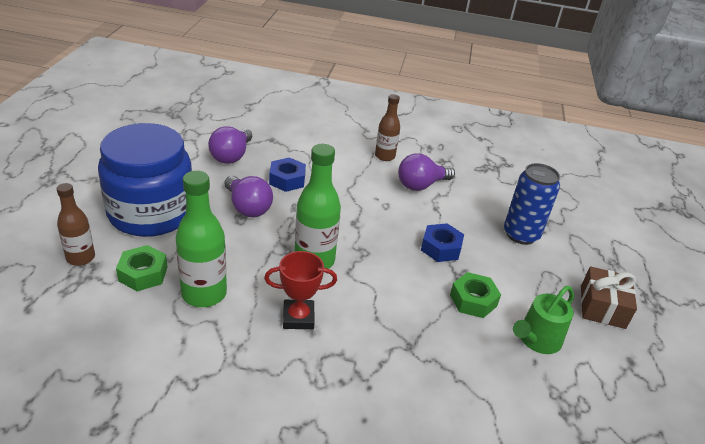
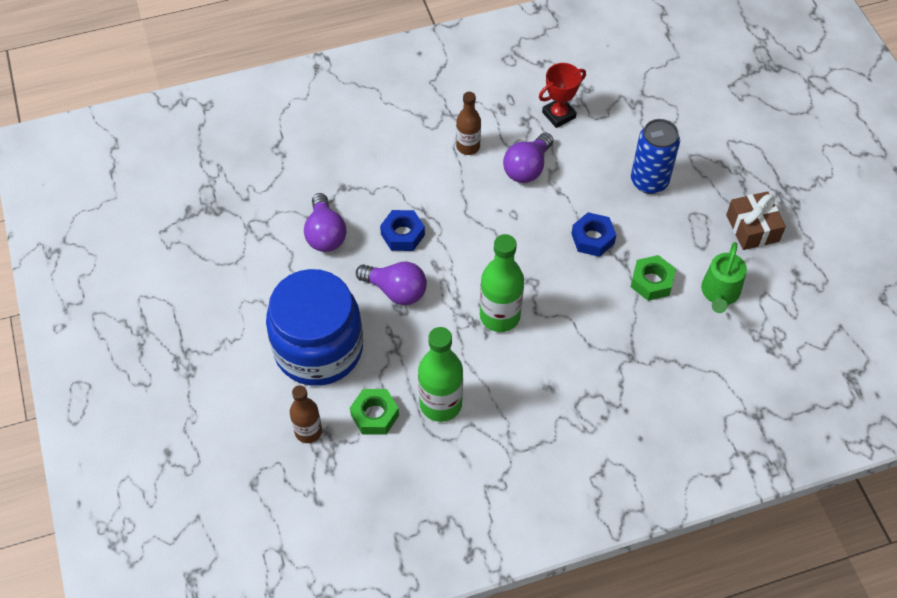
camera: 25 degrees left, 20 degrees up
red trophy [264,251,337,329] -> red trophy moved to [539,63,586,128]

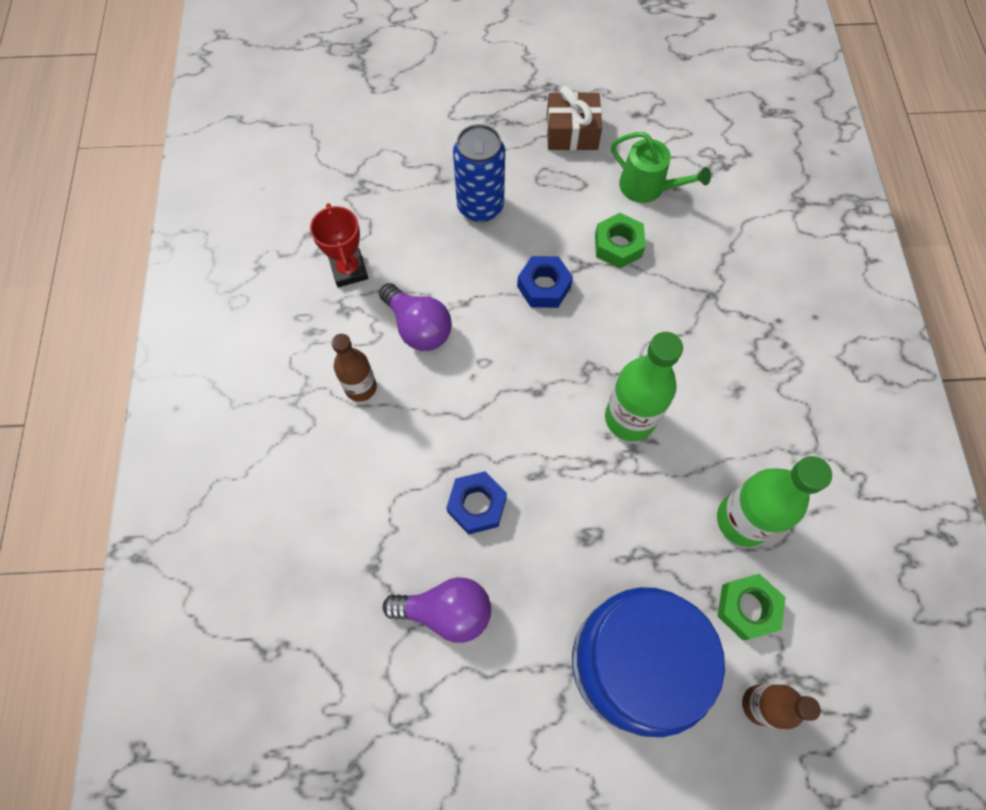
camera: 75 degrees left, 10 degrees up
purple light bulb [356,262,427,305] -> none

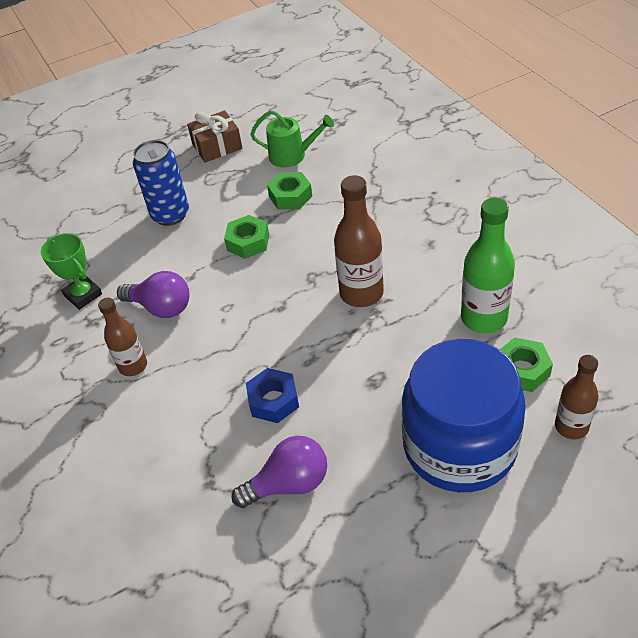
camera: 20 degrees left, 20 degrees down
red trophy [310,203,368,287] -> green trophy [41,233,102,310]
blue nut [517,256,573,308] -> green nut [224,215,269,259]
green bottle [605,332,683,441] -> brown bottle [334,175,384,307]

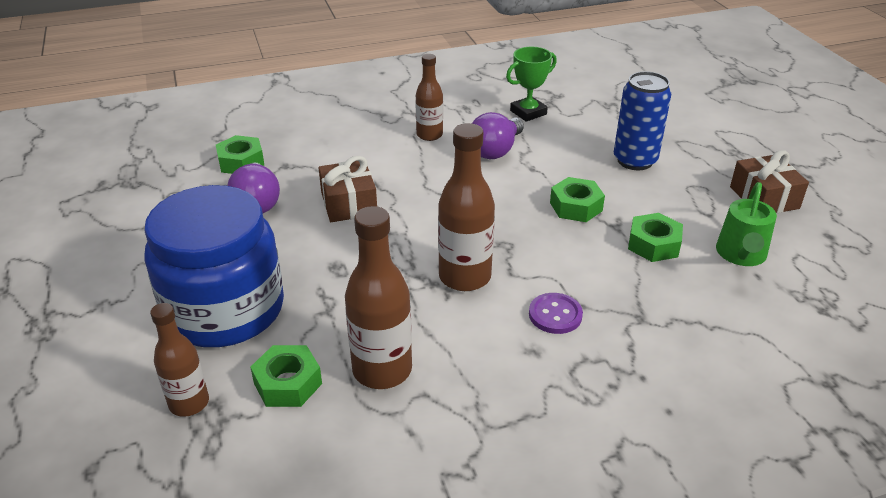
camera: 95 degrees right, 10 degrees down
blue nut [246,368,299,423] -> brown gift [319,156,377,222]
green bottle [461,198,515,333] -> brown bottle [345,206,412,389]
none -> green nut [216,135,264,174]
none -> purple button [529,293,583,334]

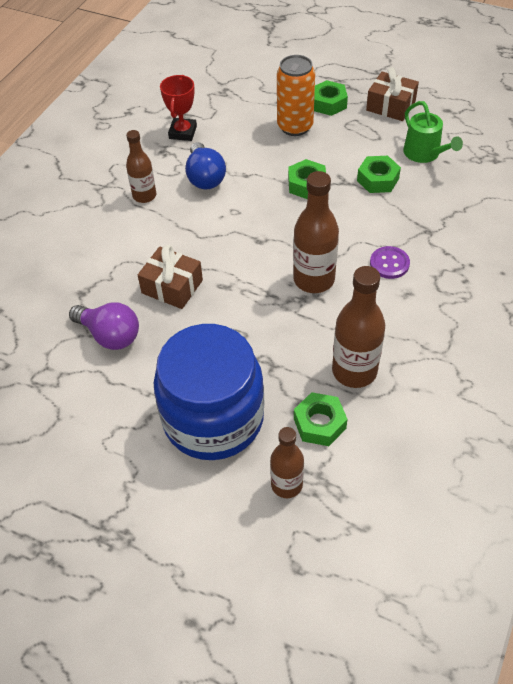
camera: 45 degrees left, 15 degrees up
green nut [216,135,264,174] -> green nut moved to [314,80,348,116]
purple light bulb [472,112,524,159] -> blue light bulb [185,142,226,189]
green trophy [506,47,557,122] -> red trophy [160,75,197,141]
blue can [614,71,672,170] -> orange can [277,55,315,136]

